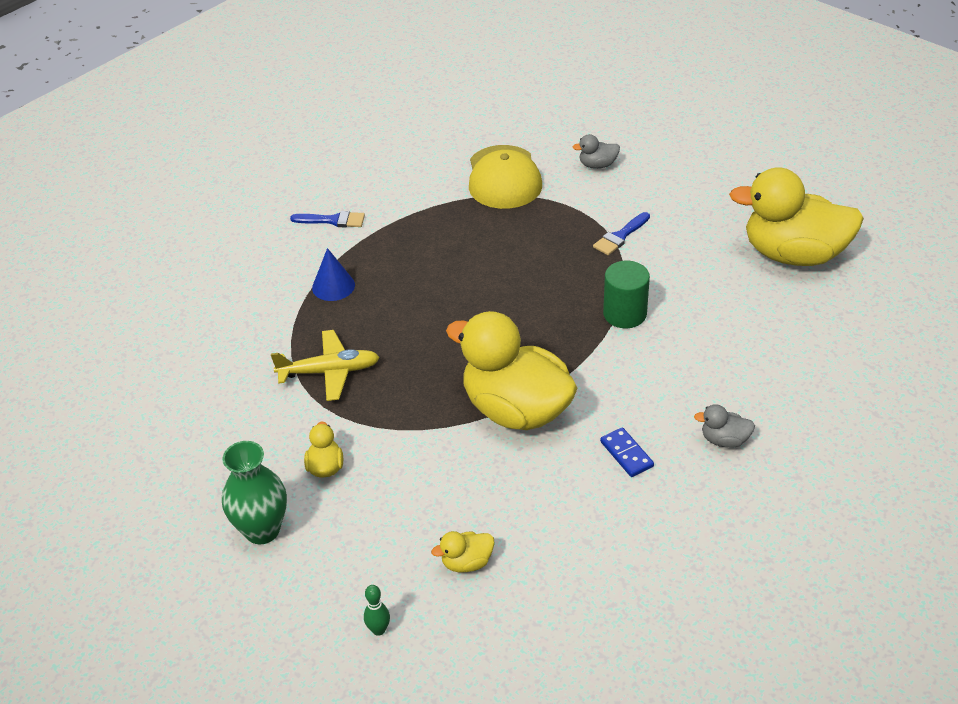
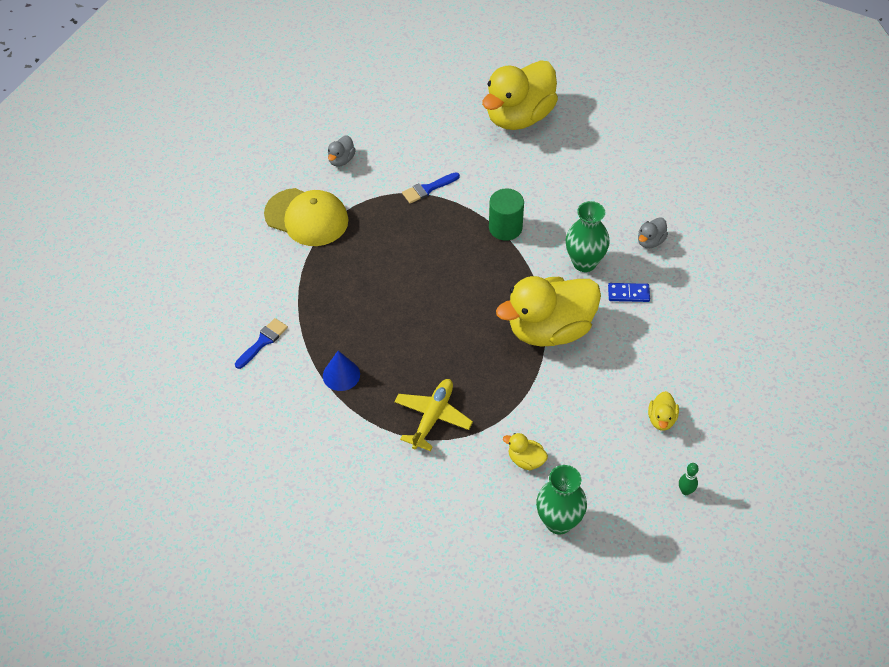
camera: 60 degrees left, 10 degrees up
blue brush [593,212,650,255] -> blue brush turned 75 degrees clockwise [402,172,460,203]
none -> green vase [566,201,610,272]

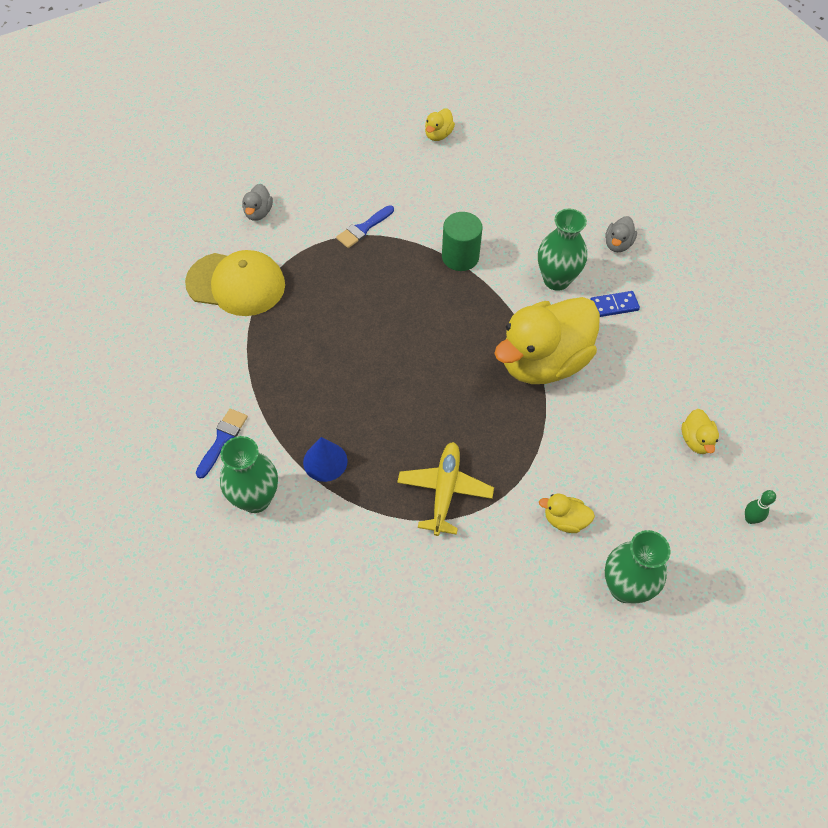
camera: 15 degrees left, 5 degrees up
yellow duck [482,60,558,130] -> yellow duck [425,108,455,141], size x0.40
none -> green vase [220,436,278,513]

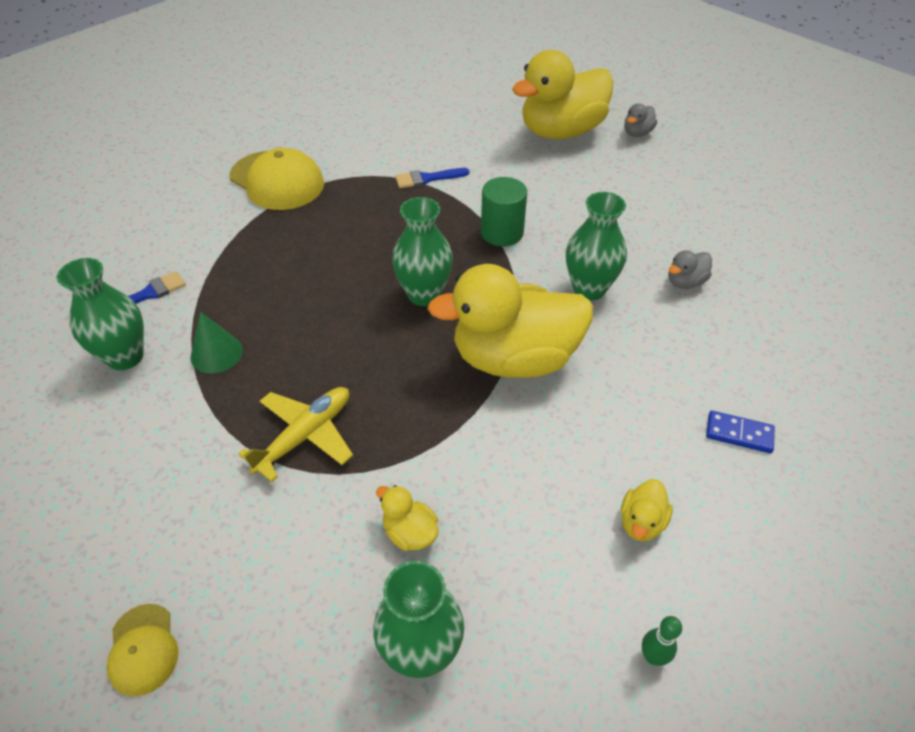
camera: 30 degrees right, 10 degrees down
grey duck [242,184,273,221] -> grey duck moved to [624,103,657,137]
blue cone [303,437,347,482] -> green cone [190,312,243,374]
yellow duck [425,108,455,141] -> yellow duck [512,50,613,139], size x2.47
blue domino [590,291,640,317] -> blue domino moved to [706,411,775,453]
none -> yellow cap [106,604,179,697]
none -> green vase [392,197,453,306]

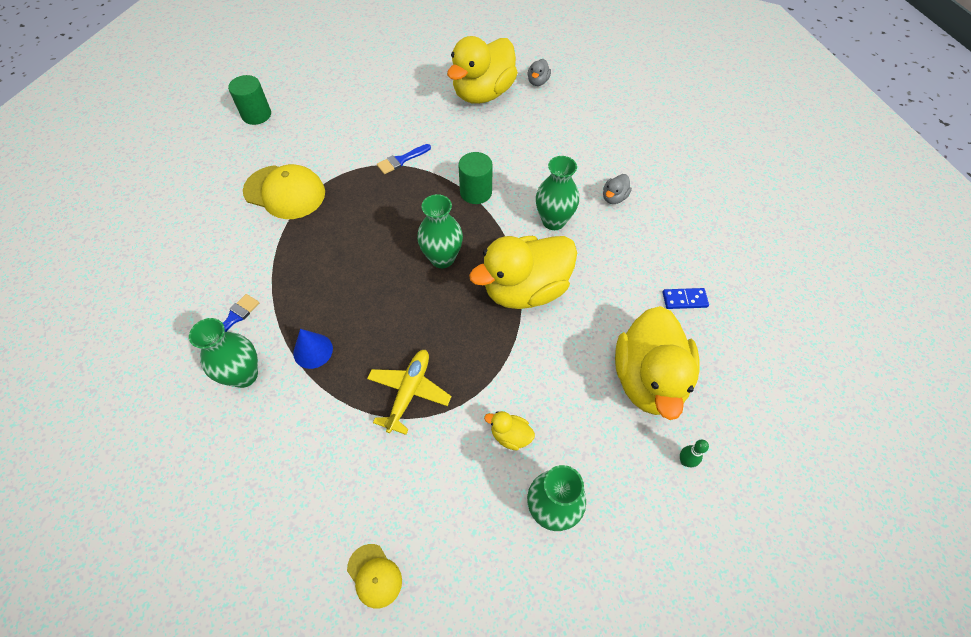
camera: 20 degrees left, 10 degrees up
green cone [190,312,243,374] -> blue cone [293,329,333,369]
yellow duck [621,479,673,542] -> yellow duck [615,306,700,420], size x2.47
none -> green cylinder [228,75,271,125]

